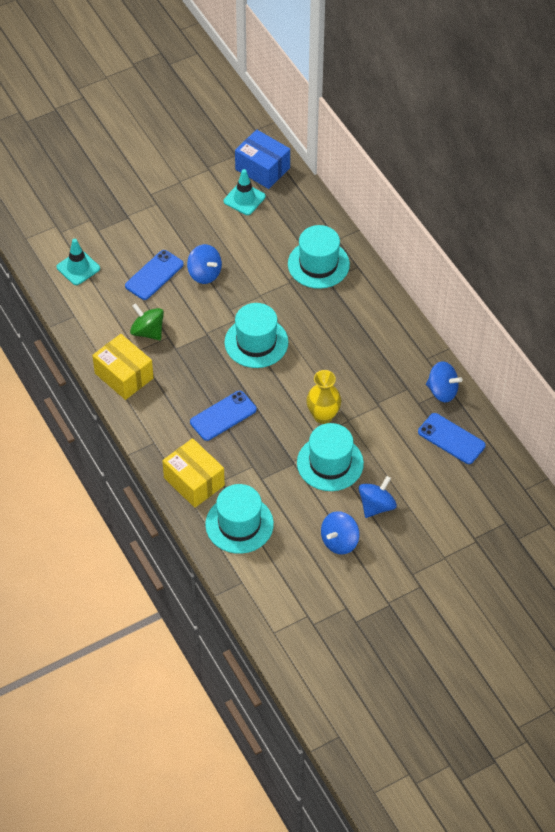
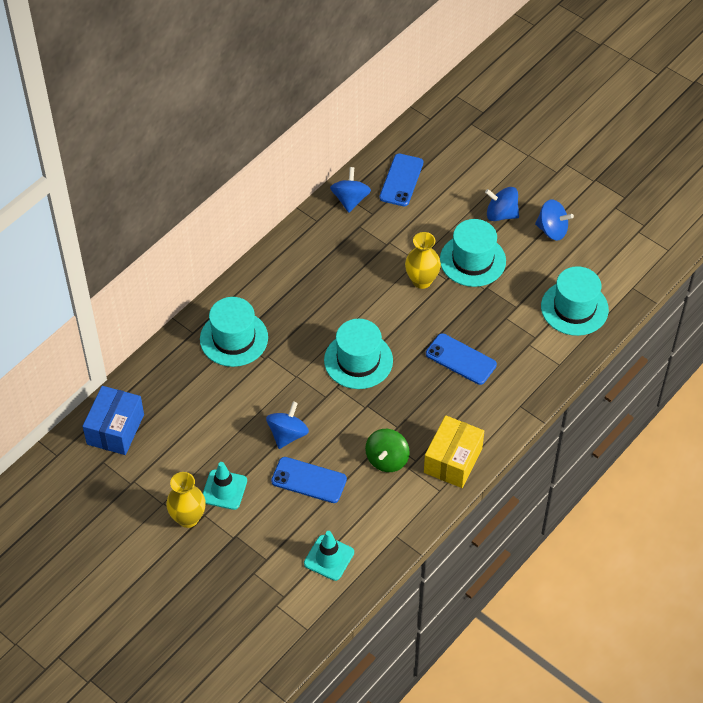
camera: 110 degrees left, 0 degrees up
yellow box [162,438,225,508] -> none
turquoise traffic cone [224,169,265,215] -> turquoise traffic cone moved to [202,462,247,510]
none -> yellow vase [166,472,206,528]

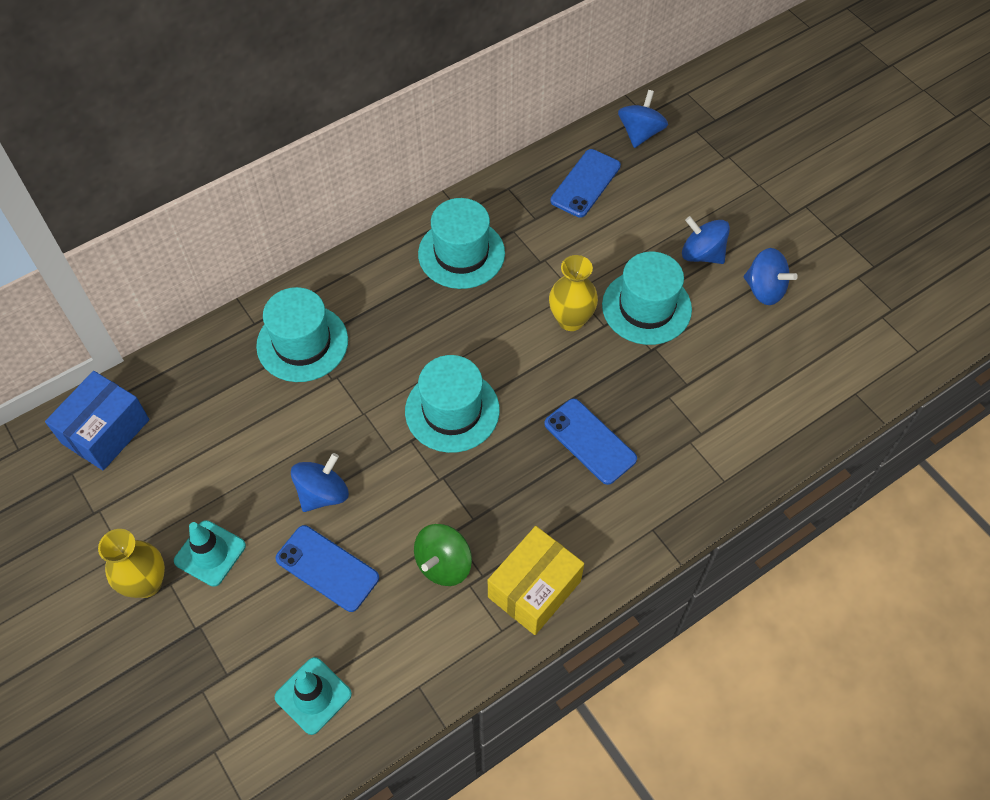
camera: 15 degrees right, 5 degrees up
blue spinning top [330,167,371,213] -> blue spinning top moved to [618,90,668,148]
turquoise hat [541,266,609,336] -> turquoise hat moved to [418,198,505,289]

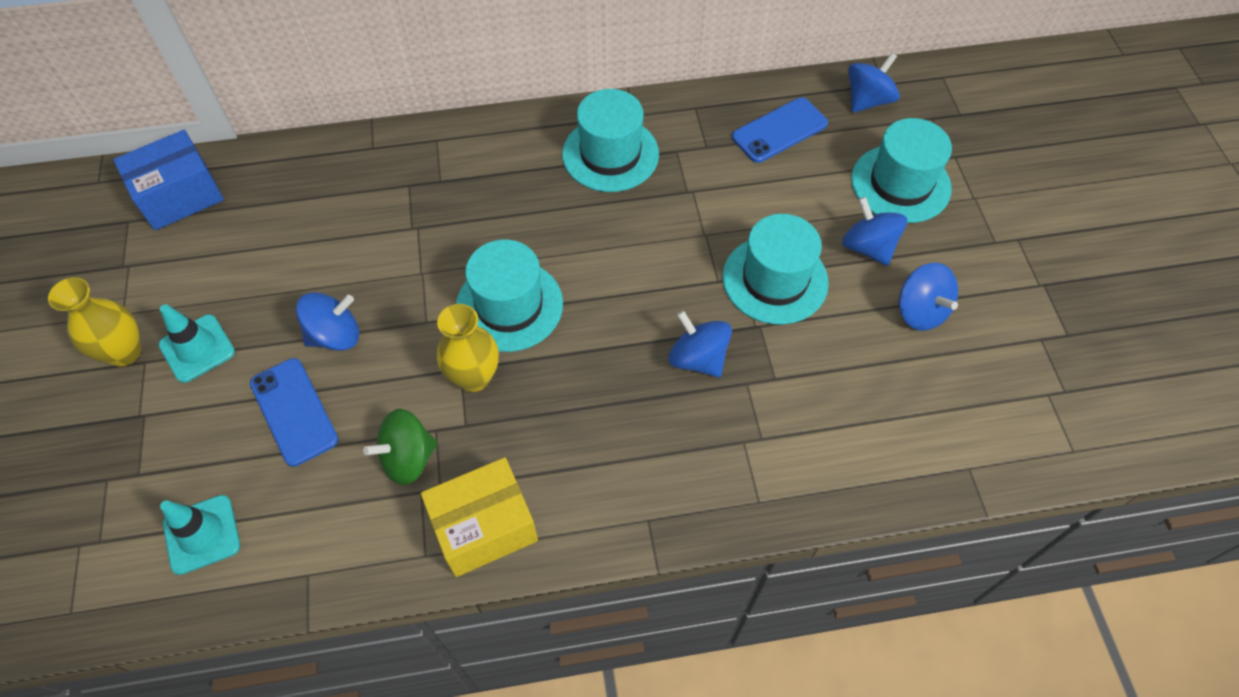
camera: 25 degrees right, 0 degrees up
turquoise hat [256,287,348,382] -> turquoise hat moved to [851,118,952,223]
blue phone [544,399,637,485] -> none
yellow vase [549,255,598,331] -> yellow vase moved to [437,304,499,392]
none -> blue spinning top [669,311,732,377]

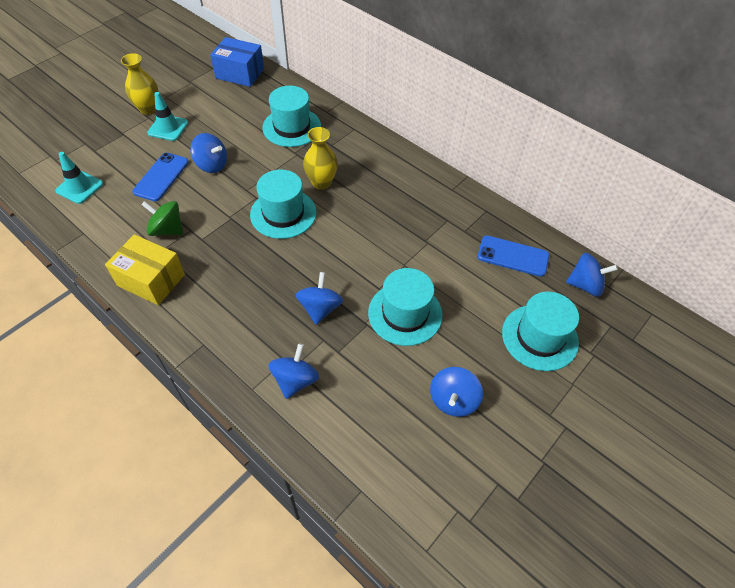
camera: 50 degrees right, 5 degrees down
yellow vase [437,304,499,392] -> yellow vase moved to [303,127,338,190]
turquoise hat [562,89,659,192] -> turquoise hat moved to [263,86,321,147]
blue spinning top [842,197,908,266] -> blue spinning top moved to [268,344,319,399]

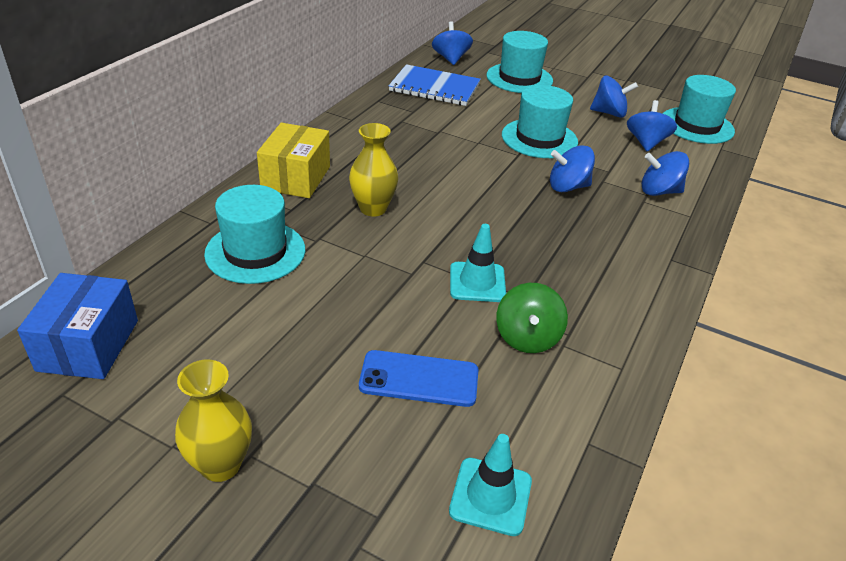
camera: 105 degrees left, 15 degrees down
yellow box [105,234,185,305] -> yellow box moved to [257,123,330,198]
turquoise traffic cone [147,92,188,141] -> turquoise traffic cone moved to [450,224,506,302]
blue spinning top [190,133,227,173] -> blue spinning top moved to [627,100,677,151]
turquoise hat [250,170,316,239] -> turquoise hat moved to [663,75,736,144]
blue phone [477,235,549,277] -> blue notebook [389,64,481,106]

